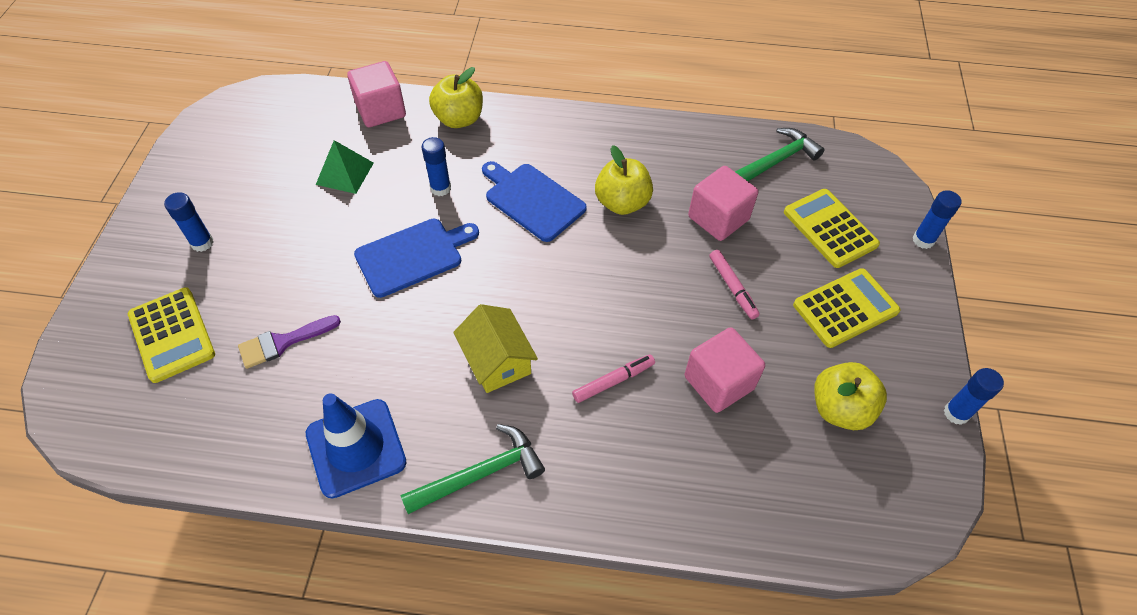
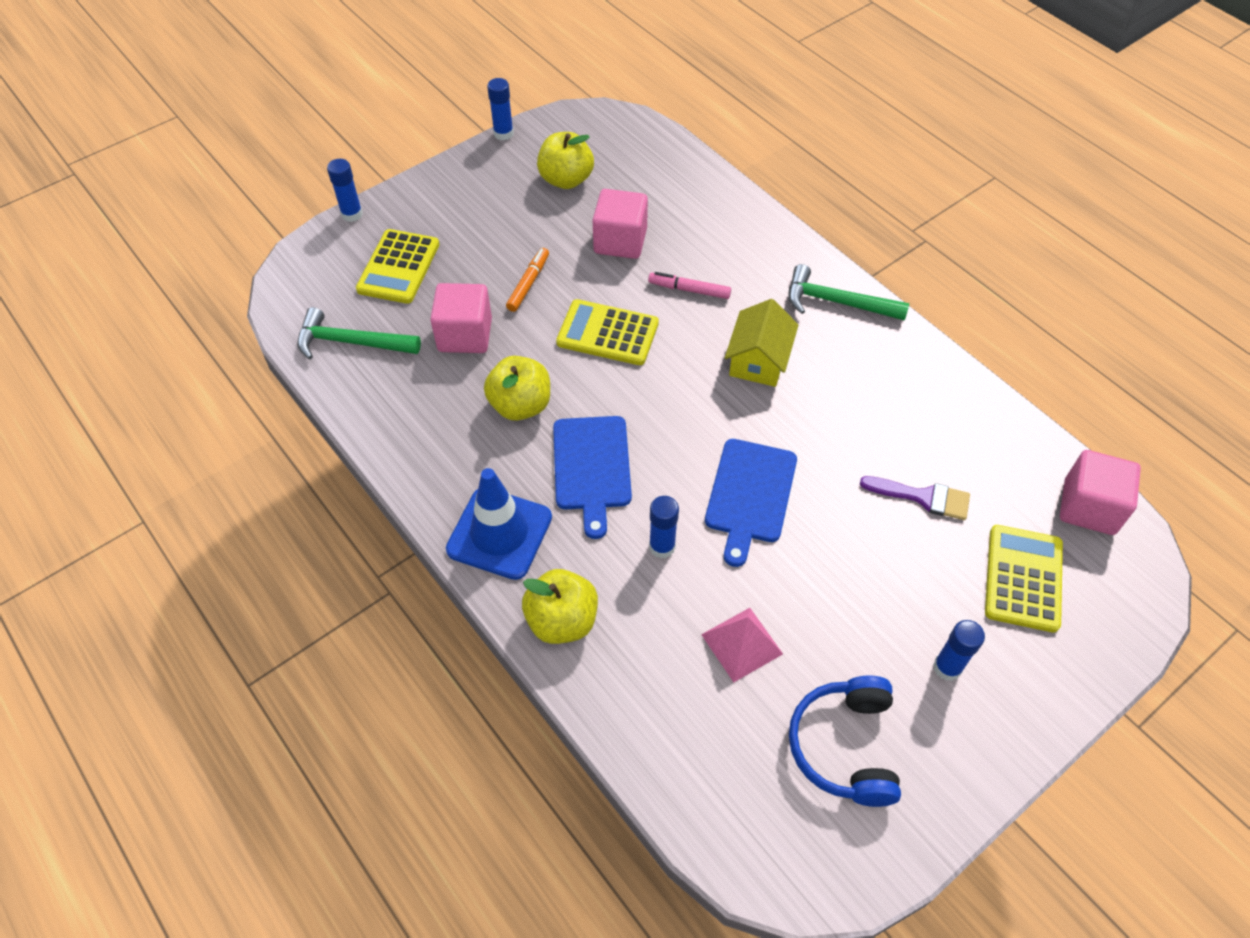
camera: 135 degrees left, 0 degrees up
blue traffic cone [306,393,407,498] -> blue traffic cone moved to [446,468,552,580]
green pyramid [316,140,374,194] -> pink pyramid [701,608,783,682]
pink cube [347,61,406,127] -> pink cube moved to [1060,450,1141,535]
blue cutting board [354,219,479,298] -> blue cutting board turned 90 degrees counterclockwise [705,439,797,567]
pink marker [709,250,760,319] -> orange marker [506,248,549,312]
yellow calculator [793,268,900,348] -> yellow calculator moved to [556,299,659,365]
none -> blue headphones [789,676,901,807]

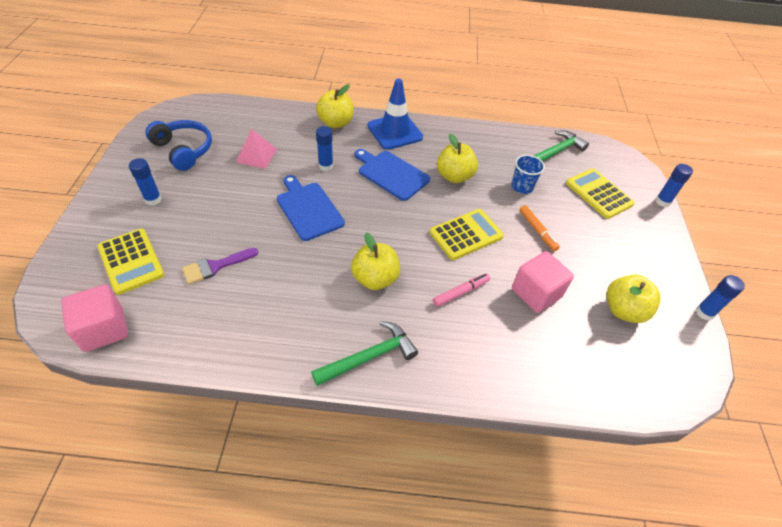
camera: 130 degrees right, 5 degrees down
pink cube [430,283,492,353] -> blue cup [511,155,545,194]
yellow house [725,299,799,387] -> yellow apple [351,232,400,290]

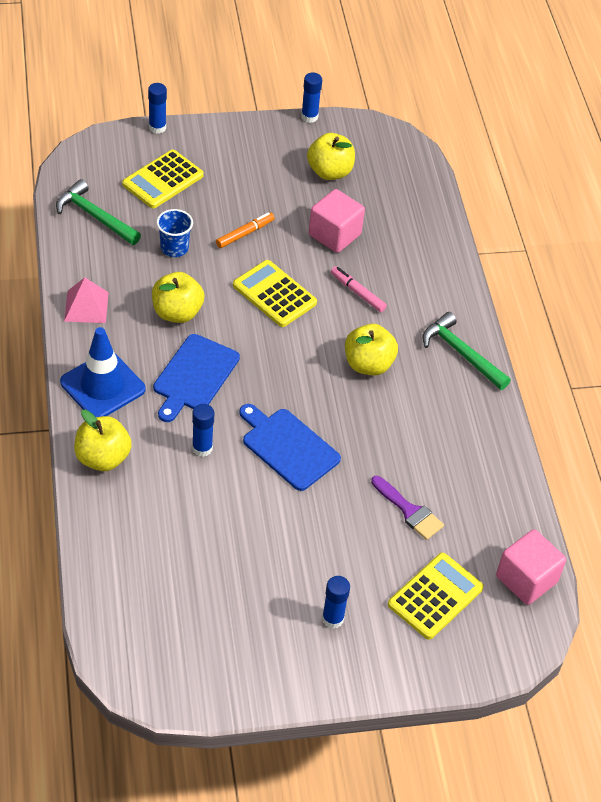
camera: 105 degrees left, 0 degrees up
blue headphones [145,120,212,171] -> none
pink pyramid [236,129,277,169] -> pink pyramid moved to [64,277,109,323]
blue cutting board [277,175,345,241] -> blue cutting board turned 90 degrees clockwise [239,404,341,491]

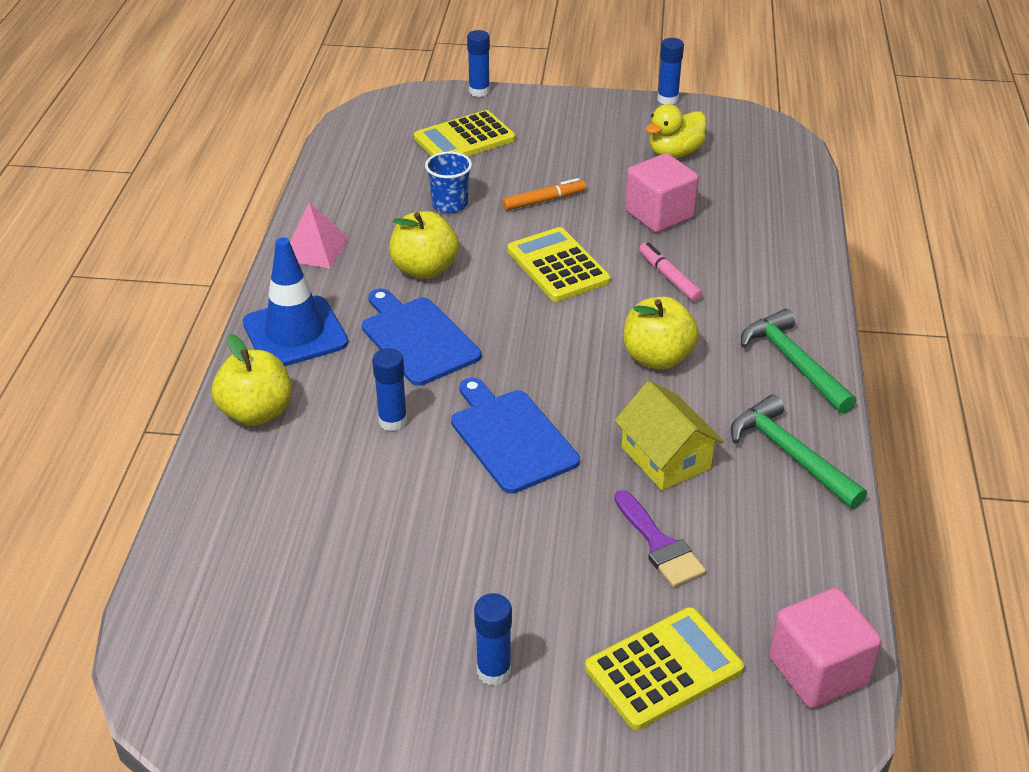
camera: 20 degrees right, 10 degrees down
green hammer [56,179,141,245] -> green hammer moved to [731,394,867,509]
blue cutting board [153,334,240,422] -> blue cutting board turned 105 degrees clockwise [362,289,481,386]
yellow apple [307,133,355,180] -> yellow duck [645,104,706,158]
none -> yellow house [615,381,724,490]

